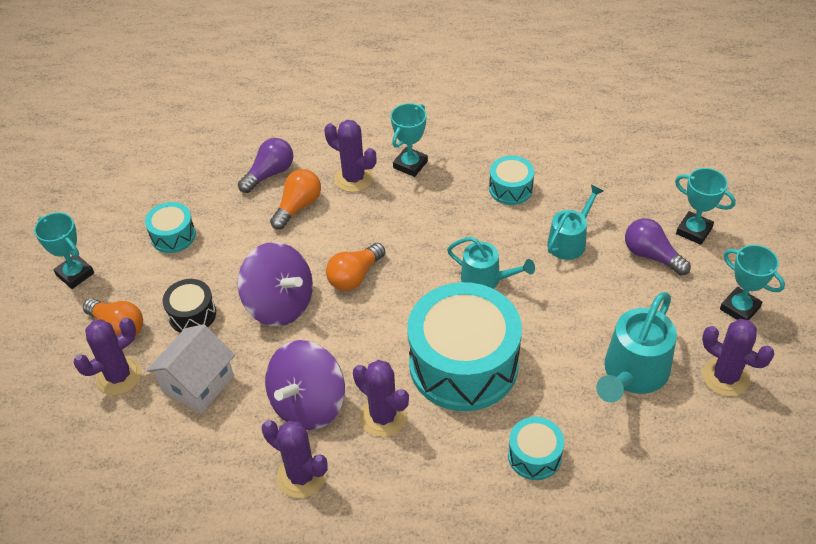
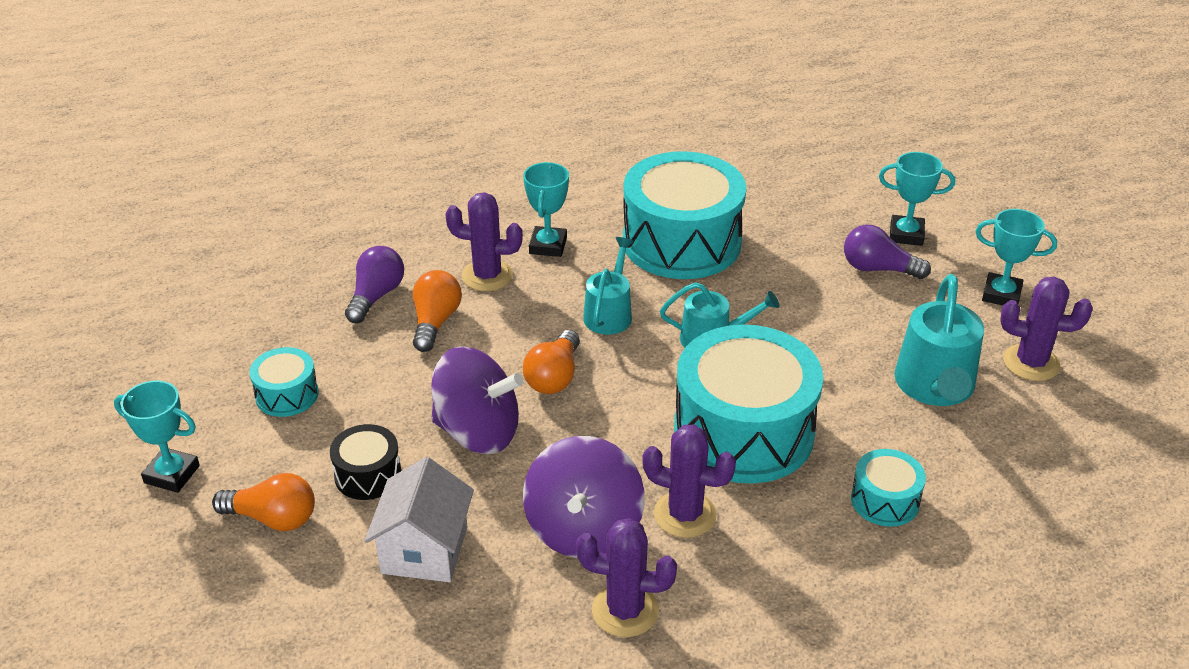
camera: 25 degrees left, 10 degrees down
purple cactus [73,317,142,395] -> none
turquoise drum [489,155,534,205] -> turquoise drum [623,151,746,279], size x2.18
turquoise watering can [547,184,604,260] -> turquoise watering can moved to [583,237,634,335]

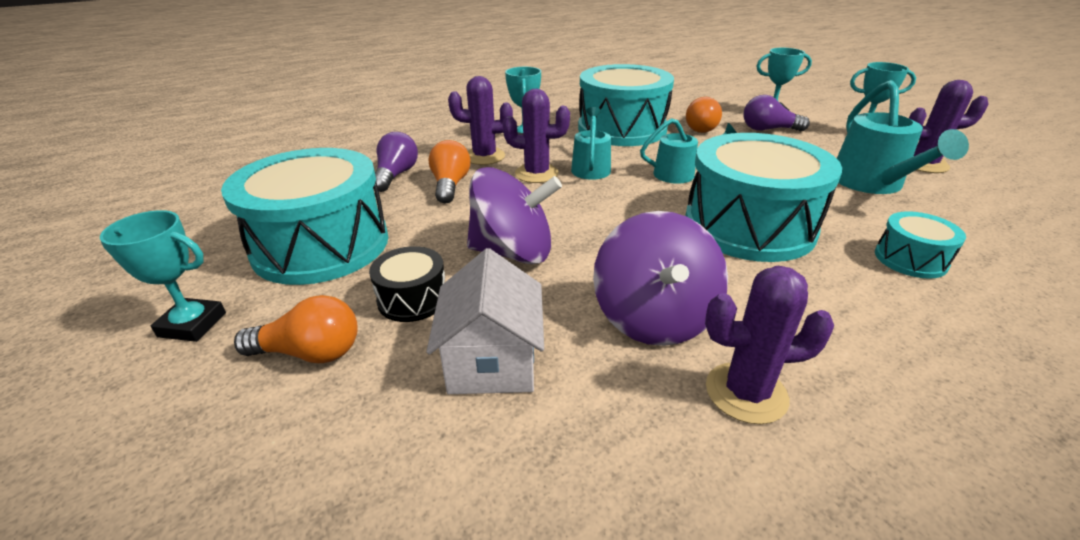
camera: 10 degrees left, 5 degrees down
turquoise drum [249,347,318,417] -> turquoise drum [221,148,388,285], size x2.18
orange light bulb [523,330,580,394] -> orange light bulb moved to [686,97,722,133]
purple cactus [642,424,736,538] -> purple cactus moved to [503,88,570,183]

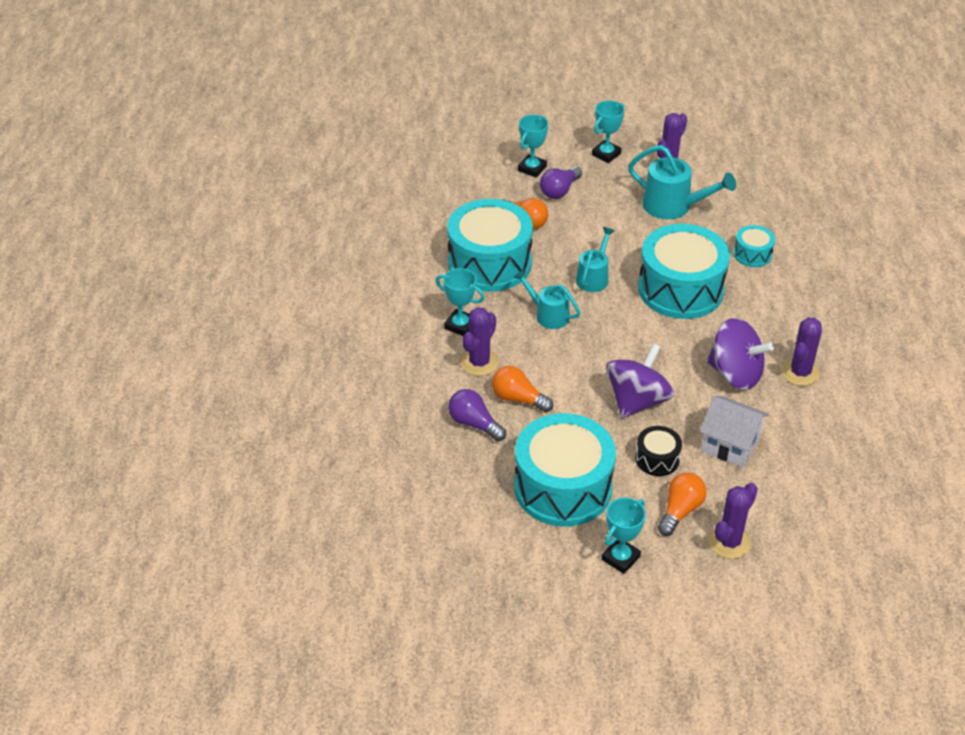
camera: 60 degrees left, 10 degrees up
purple cactus [503,88,570,183] -> purple cactus moved to [708,483,758,559]

